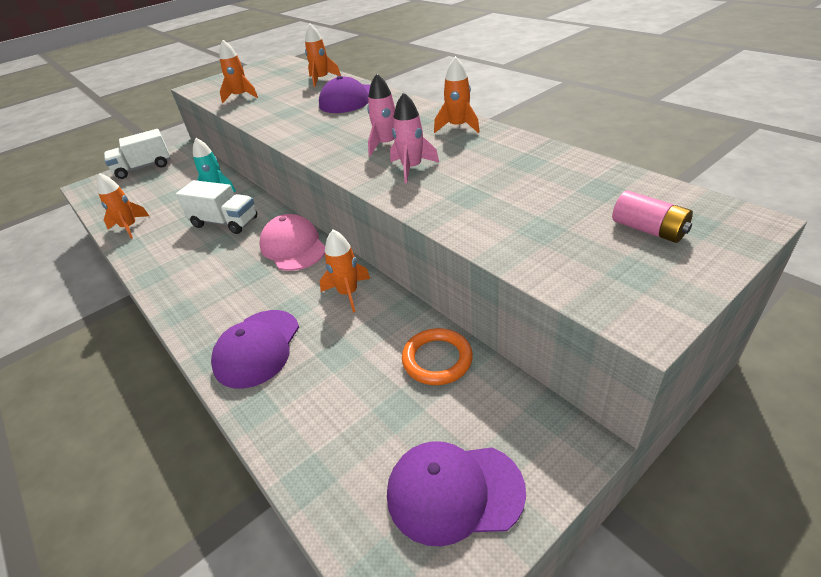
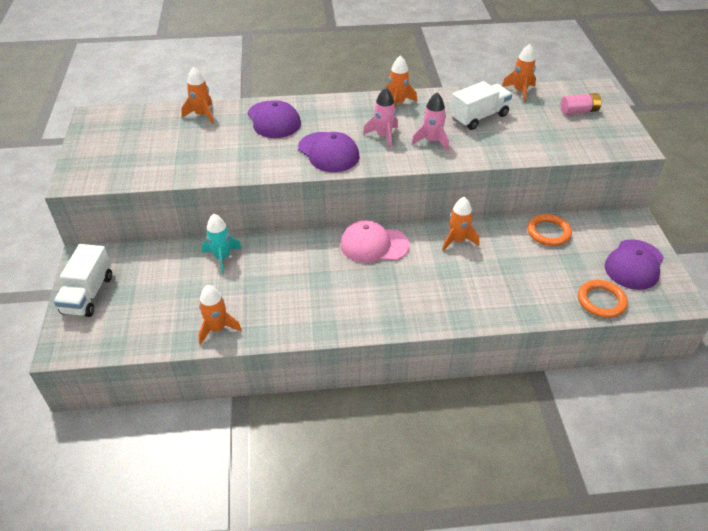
camera: 60 degrees left, 5 degrees up
white truck [176,180,257,234] -> white truck moved to [450,81,512,130]
purple cap [211,310,299,389] -> purple cap moved to [298,132,360,172]
orange rocket [219,40,258,103] -> orange rocket moved to [502,44,536,102]
none -> orange ring [578,280,628,318]

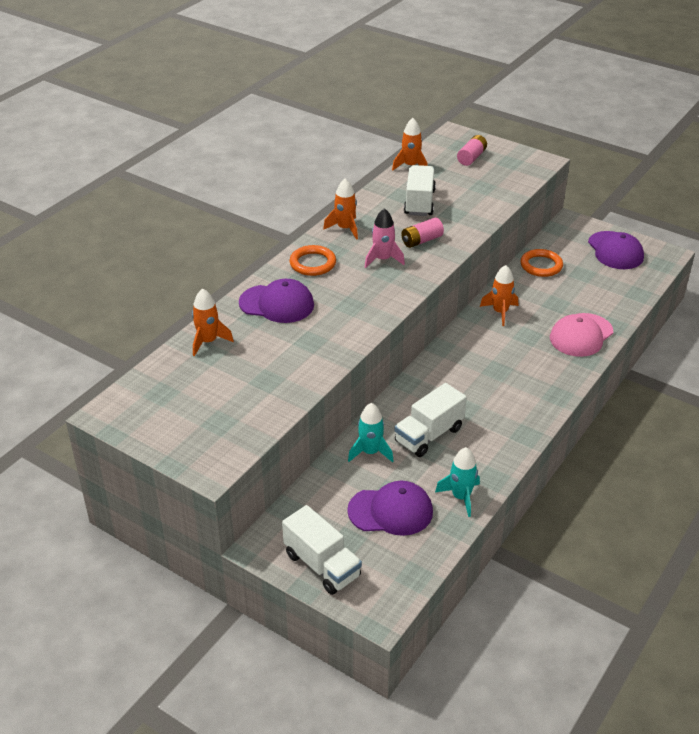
camera: 50 degrees left, 5 degrees down
orange rocket [198,285,242,345] -> turquoise rocket [435,447,480,517]
purple cap [298,132,360,172] -> purple cap moved to [347,481,433,536]
pink cap [340,220,410,263] -> pink cap moved to [550,313,613,357]
pink rocket [412,93,449,151] -> pink battery [401,218,444,248]
orange ring [578,280,628,318] -> orange ring moved to [289,245,336,276]
none -> white truck [394,383,467,457]

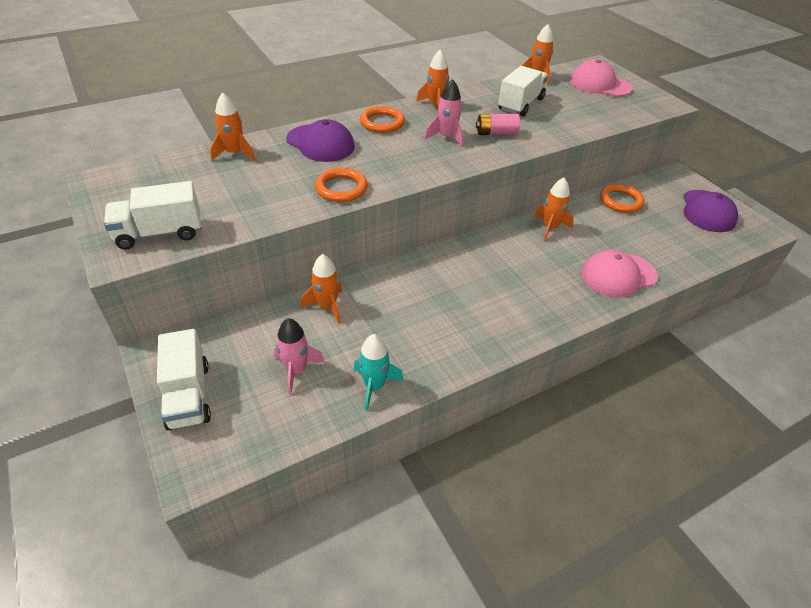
camera: 25 degrees right, 5 degrees up
purple cap [347,481,433,536] -> pink rocket [274,318,325,395]
turquoise rocket [348,403,393,463] -> orange rocket [301,254,342,324]
white truck [394,383,467,457] -> white truck moved to [104,181,201,250]
pink battery [457,135,487,166] -> pink cap [570,60,633,97]
none -> orange ring [315,168,368,202]

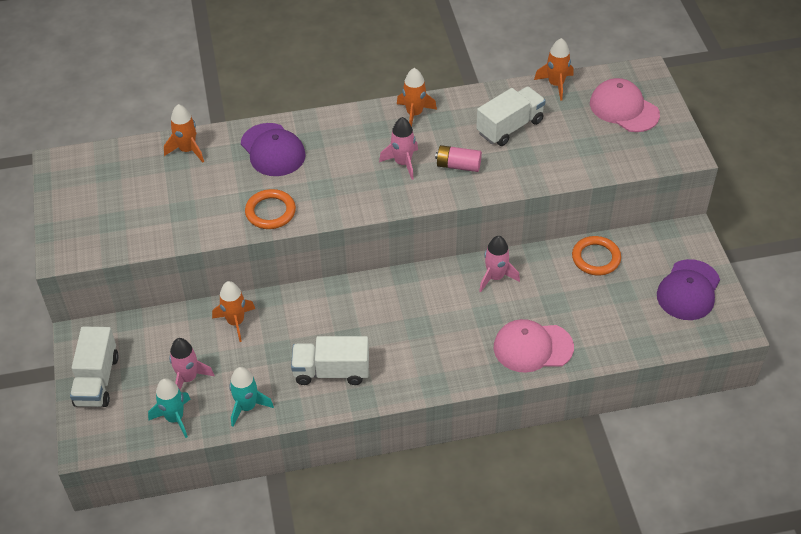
camera: 20 degrees right, 5 degrees up
white truck [104,181,201,250] -> white truck moved to [291,336,369,385]
orange ring [360,106,405,133] -> none
orange rocket [534,178,574,241] -> pink rocket [479,236,520,292]
none -> turquoise rocket [148,378,191,438]

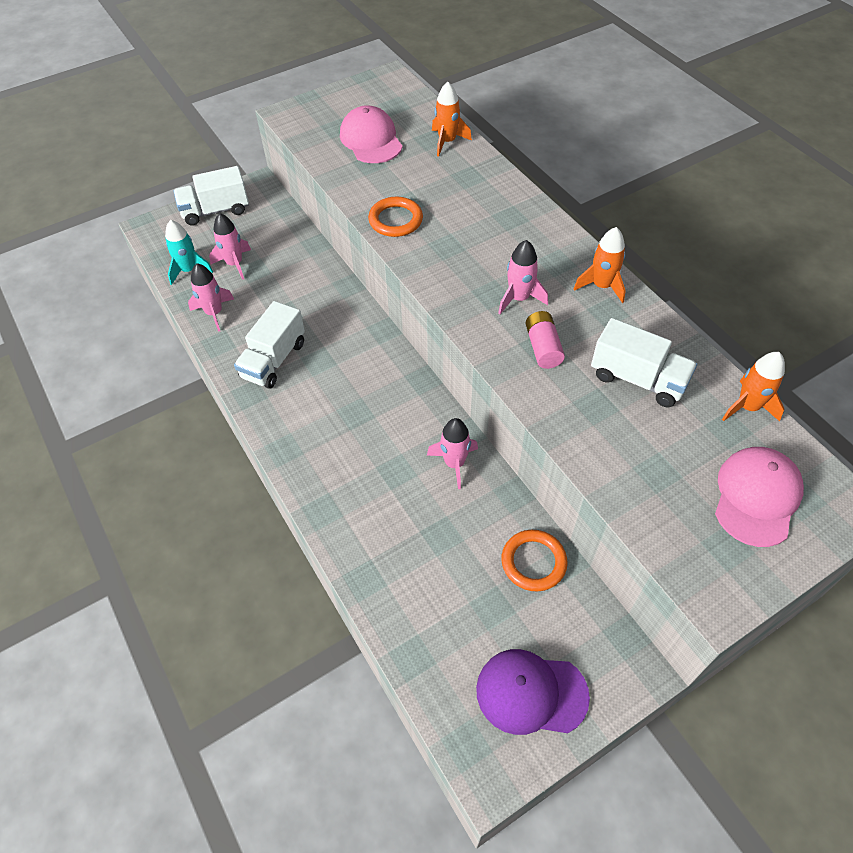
camera: 70 degrees right, 5 degrees up
orange rocket [212,281,255,342] -> none
turquoise rocket [229,367,274,427] -> pink rocket [188,263,234,332]
purple cap [241,123,306,176] -> none
white truck [291,336,369,385] -> white truck turned 135 degrees counterclockwise [234,301,305,389]
pink cap [494,319,574,373] -> pink cap moved to [340,105,403,163]

